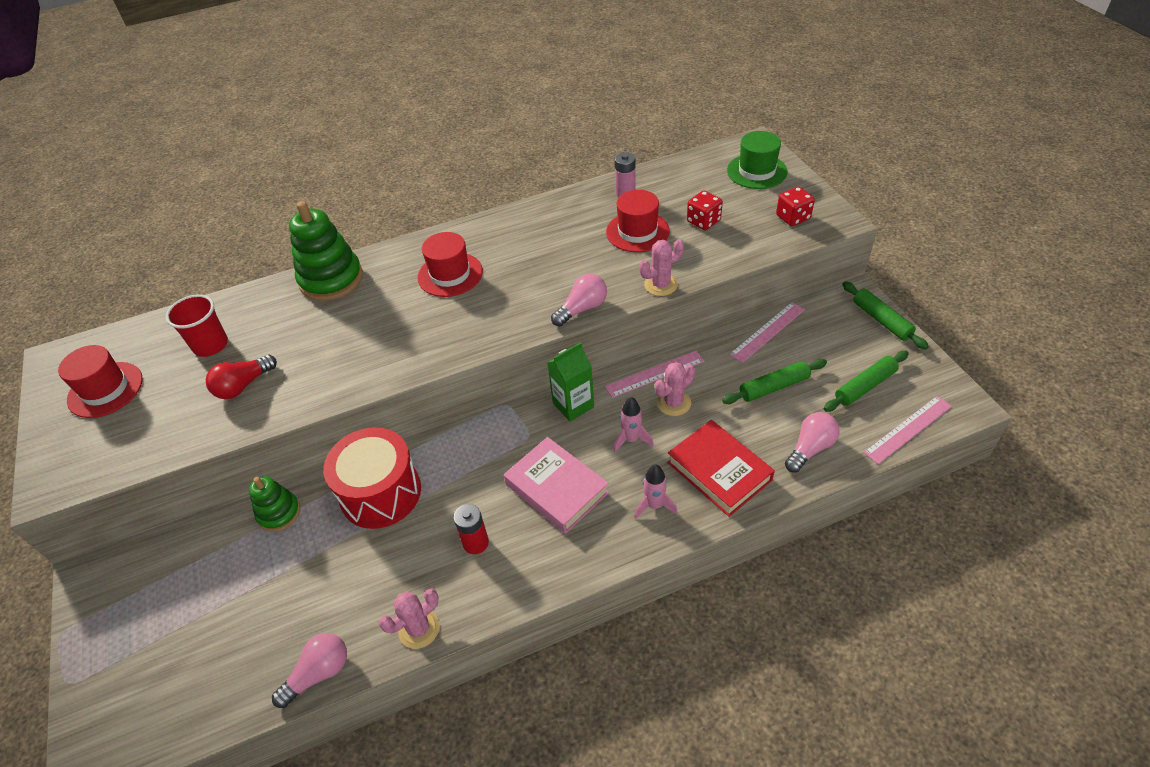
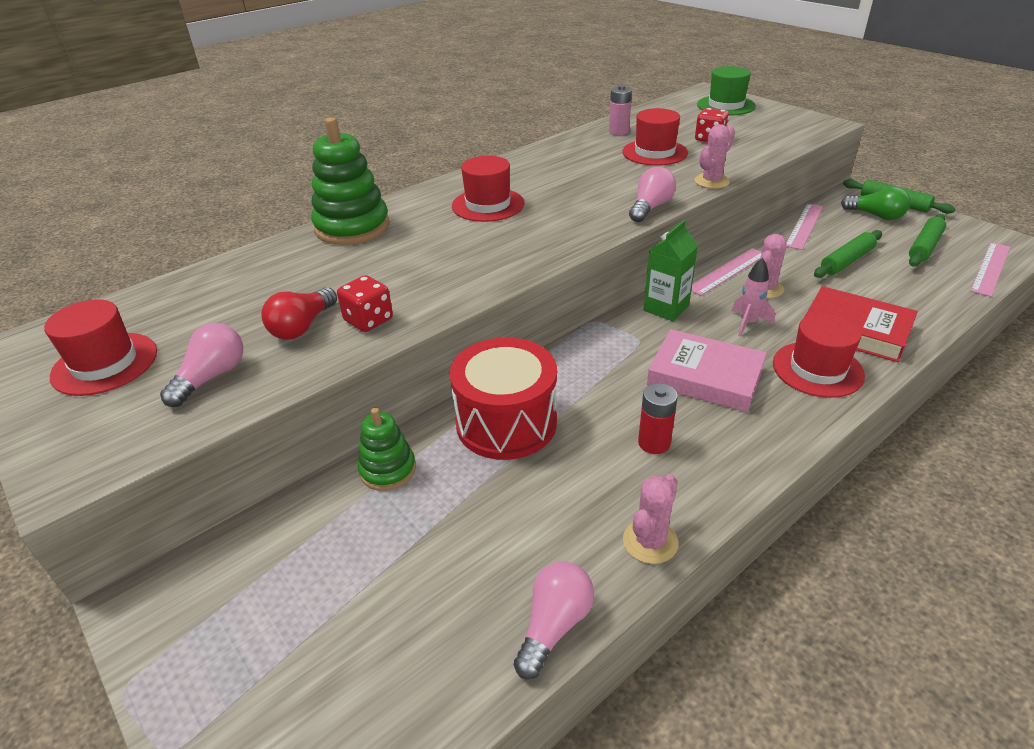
camera: 20 degrees left, 10 degrees down
red cup [166,295,228,357] -> none
pink rocket [634,464,678,519] -> red hat [773,313,865,398]
red dice [776,187,815,226] -> red dice moved to [337,275,393,332]
pink light bulb [785,412,839,473] -> pink light bulb moved to [160,323,243,407]
none -> green light bulb [841,187,910,220]

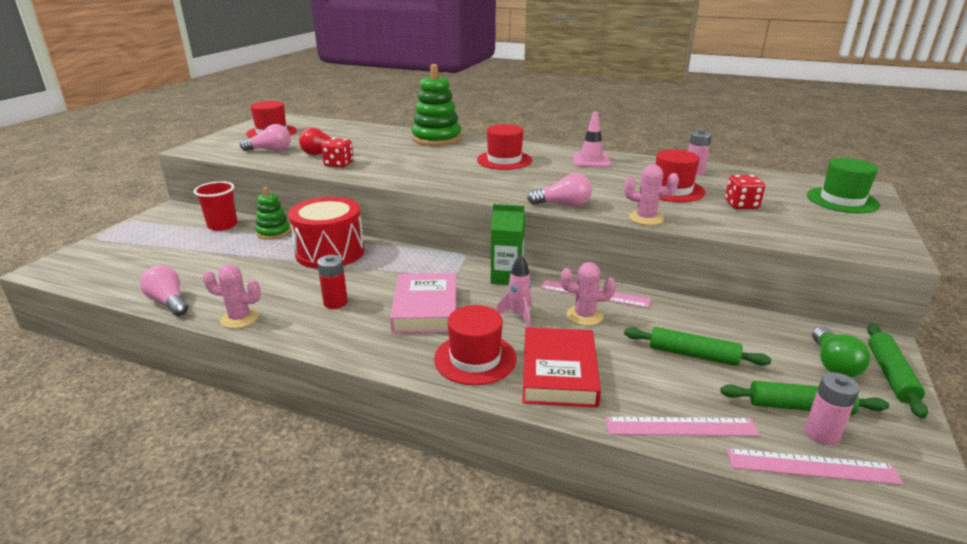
camera: 60 degrees right, 10 degrees down
pink light bulb [514,561,594,679] -> pink light bulb turned 135 degrees counterclockwise [140,265,188,316]
pink ruler [786,203,823,250] -> pink ruler moved to [605,417,760,436]
none -> red cup [194,181,238,231]
none -> pink traffic cone [573,112,611,168]
none -> pink battery [805,372,860,445]

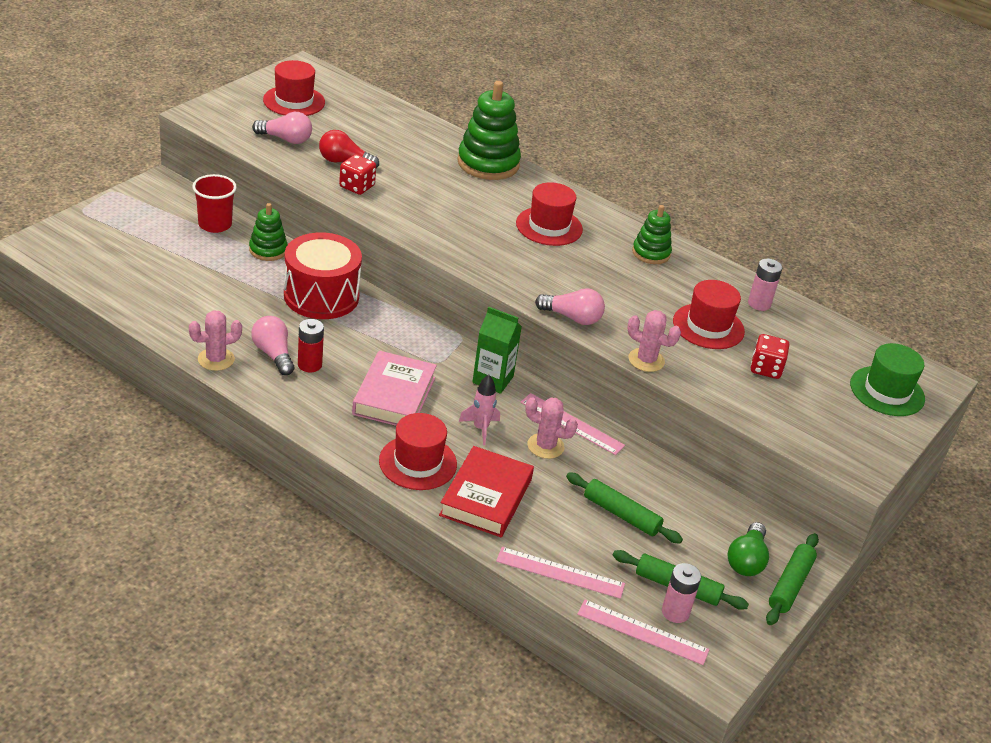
camera: 10 degrees right, 10 degrees up
pink light bulb [140,265,188,316] -> pink light bulb moved to [251,316,295,375]
pink cactus [203,264,261,329] -> pink cactus turned 45 degrees counterclockwise [189,310,242,371]
pink traffic cone [573,112,611,168] -> green stacking toy [632,205,672,264]

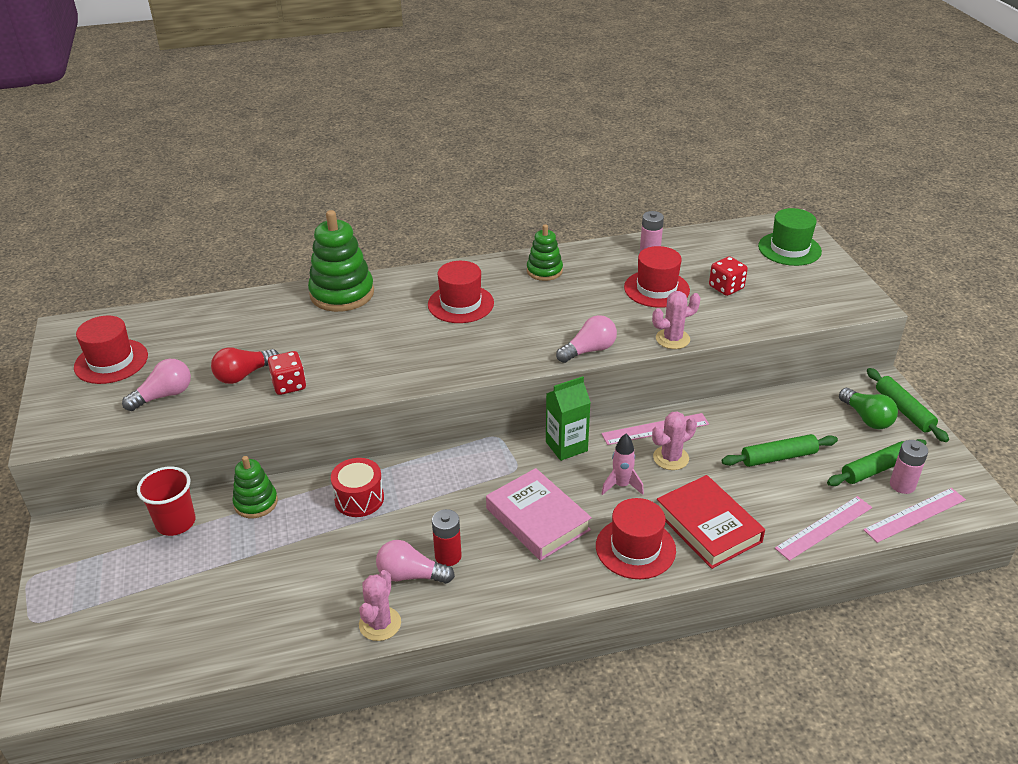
camera: 45 degrees left, 0 degrees up
red drum [284,233,362,319] -> red drum [331,458,384,517], size x0.59

